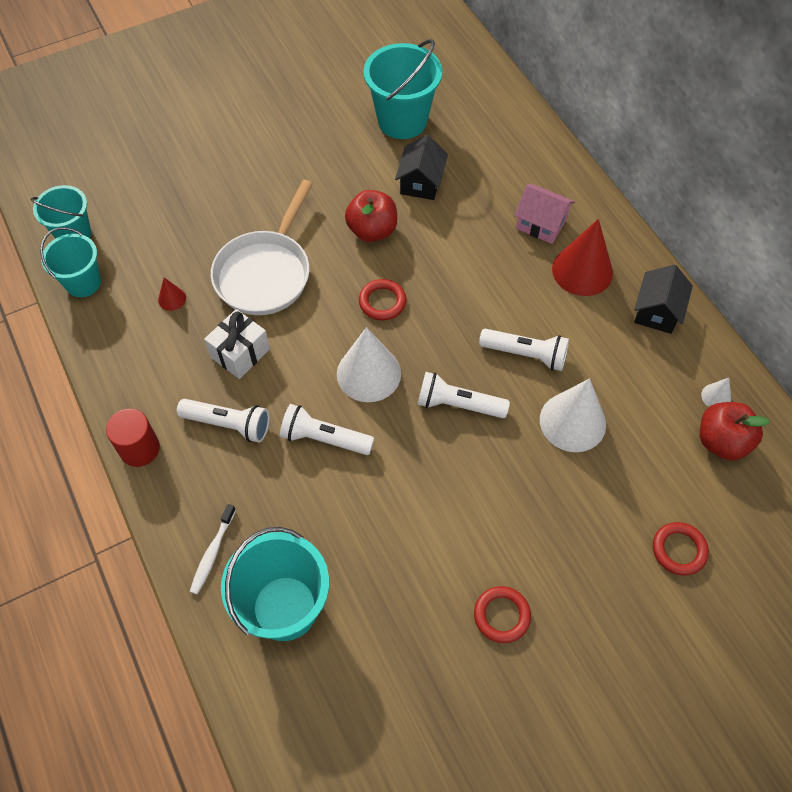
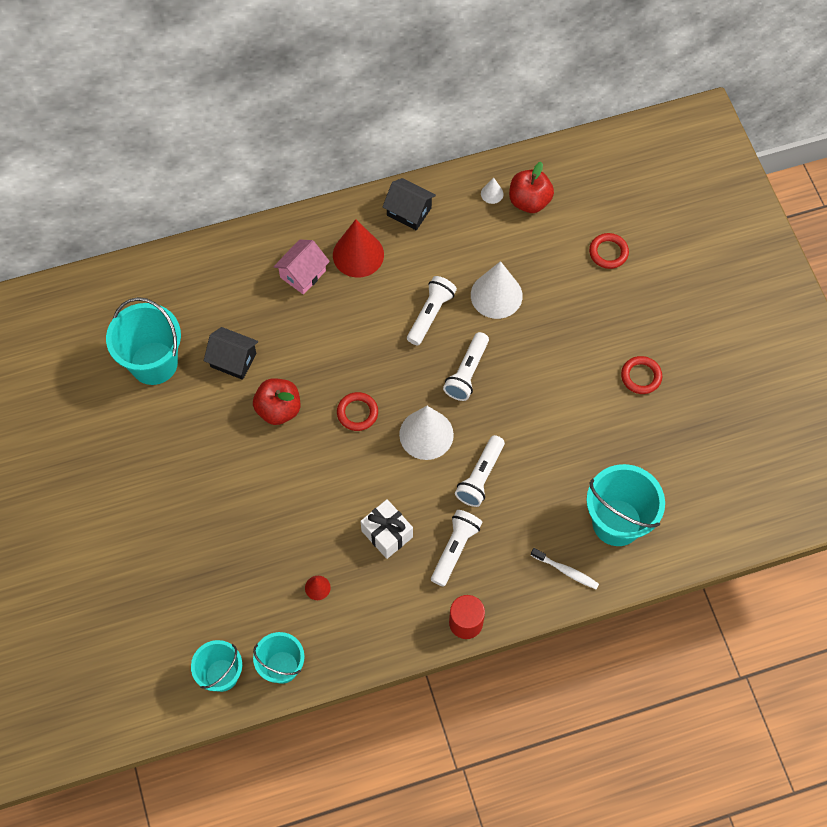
camera: 80 degrees left, 5 degrees up
white pan [211,180,313,315] -> none

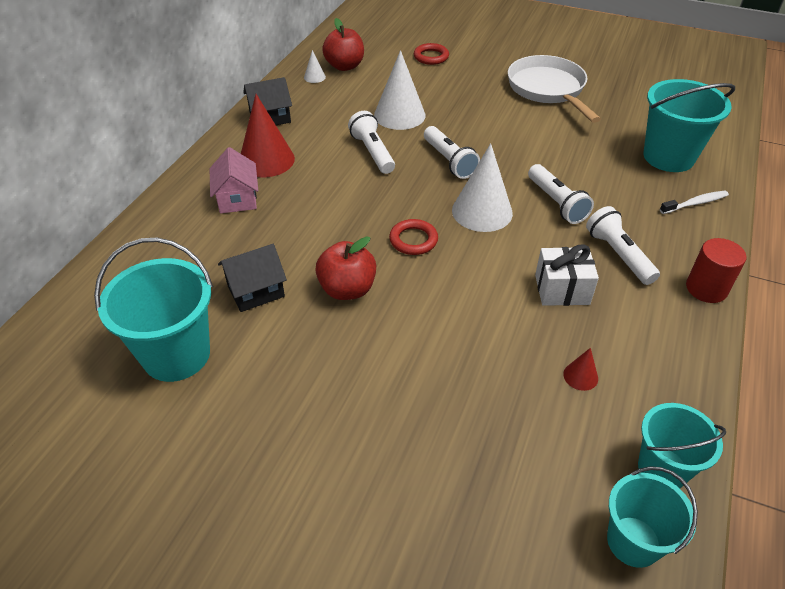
camera: 50 degrees left, 20 degrees down
red ring [621,356,662,394] -> white pan [508,55,601,123]

